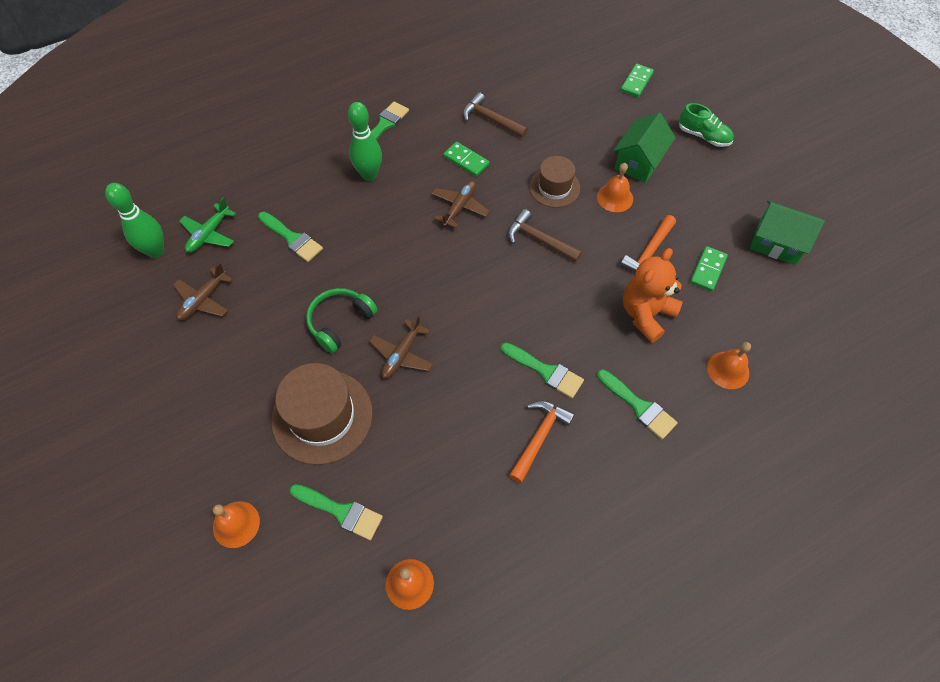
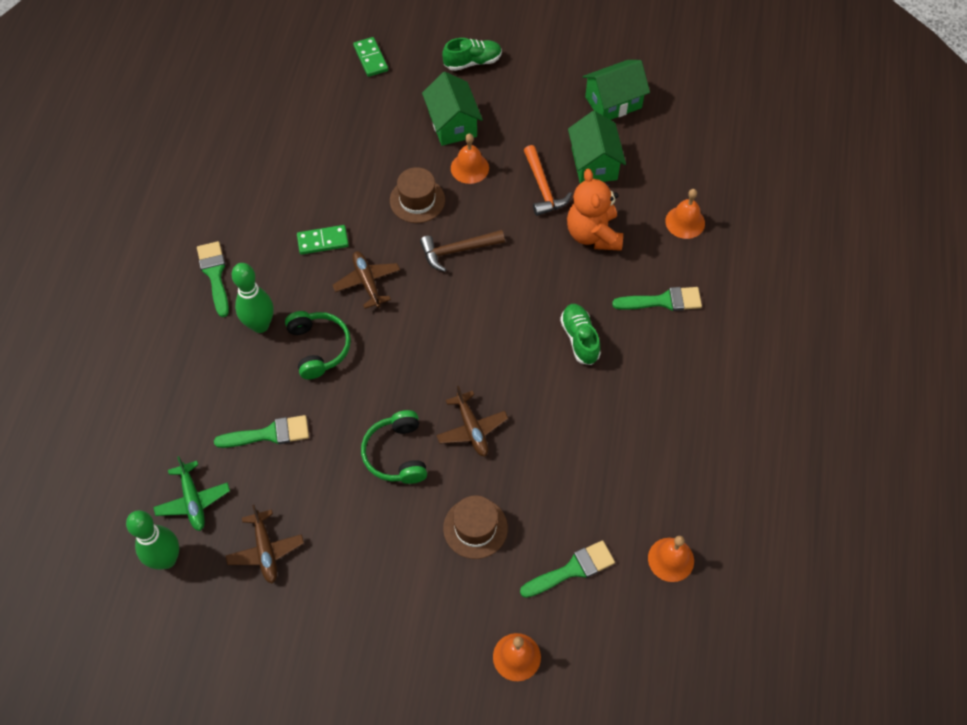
camera: 50 degrees left, 0 degrees up
brown hat [271,363,373,465] -> brown hat [443,496,508,559], size x0.61
brown hammer [463,92,528,138] -> none
green brush [501,343,584,398] -> green shoe [560,304,601,365]
orange hammer [509,401,575,483] -> none
green domino [690,246,728,292] -> green house [568,111,626,183]
none -> green headphones [285,311,351,379]

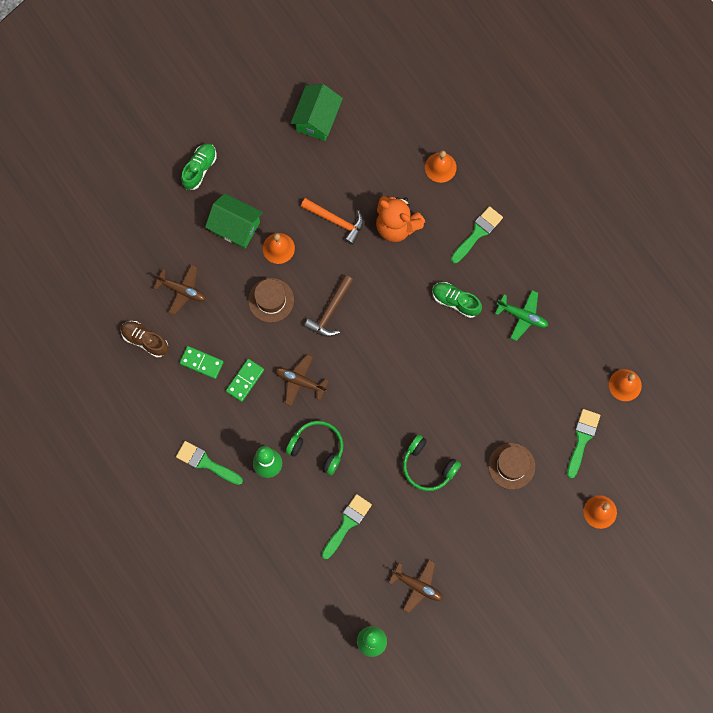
camera: 45 degrees left, 15 degrees up
green plane [153,456,230,531] -> green plane moved to [495,290,548,341]
green domino [353,37,388,77] -> green domino moved to [179,346,224,379]
brown plane [436,386,508,457] -> brown plane moved to [153,264,206,315]
green house [568,111,626,183] -> none
none -> brown shoe [121,321,168,358]

